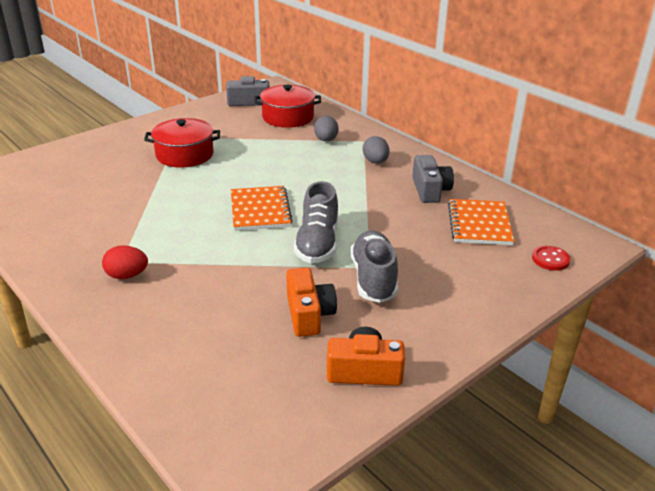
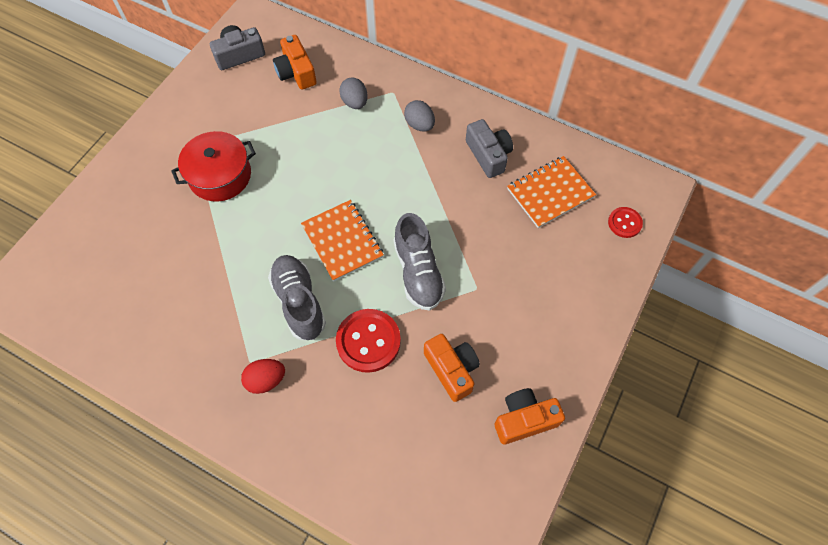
camera: 20 degrees left, 30 degrees up
red pot [254,85,321,128] -> orange camera [273,35,317,90]
grey shoe [350,231,398,303] -> grey shoe moved to [268,255,326,340]
orange notebook [448,199,514,245] -> orange notebook turned 75 degrees clockwise [507,156,596,228]
none -> red button [336,309,401,373]

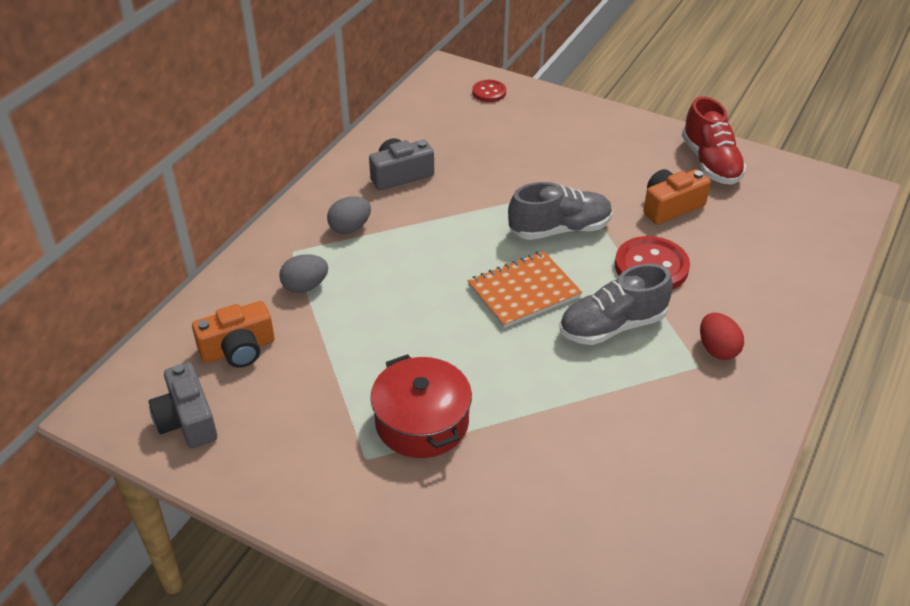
camera: 90 degrees left, 20 degrees down
orange camera [495,388,565,444] -> red shoe [682,97,747,185]
orange notebook [507,156,596,228] -> none

